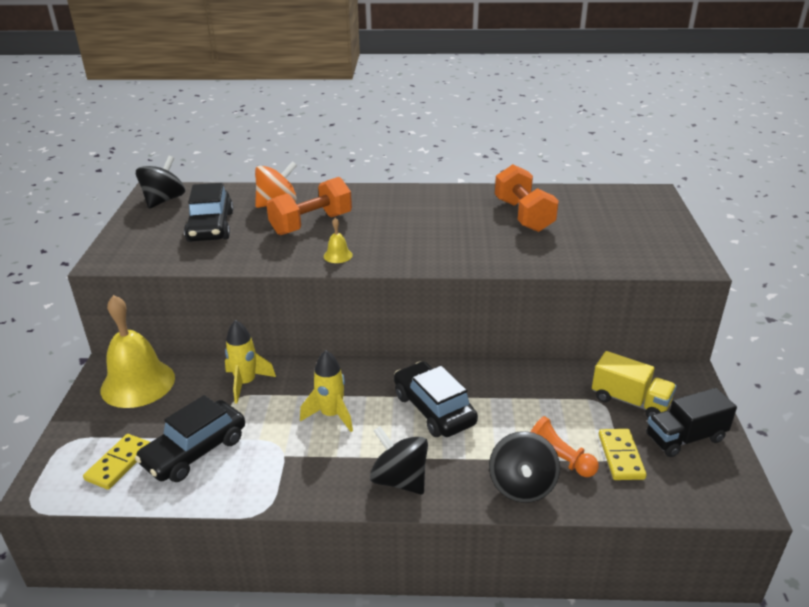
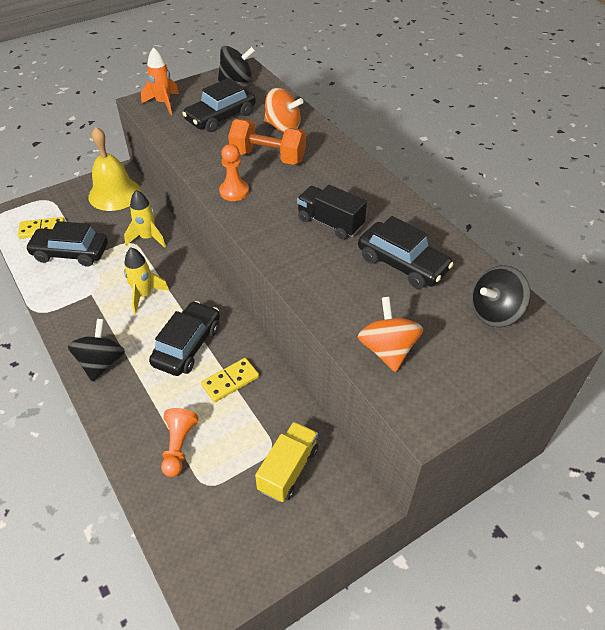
camera: 55 degrees right, 15 degrees up
yellow bell [324,218,353,263] -> orange pawn [219,144,249,201]
black spinning top [489,431,560,503] -> black spinning top moved to [472,265,531,327]
orange dumbbell [495,164,559,232] -> black car [358,216,454,289]
yellow truck [592,351,677,417] -> yellow truck turned 150 degrees counterclockwise [255,422,318,502]
yellow domino [599,429,646,480] -> yellow domino moved to [201,358,259,402]
black truck [646,388,737,457] -> black truck moved to [297,185,367,239]
none -> orange rocket [141,47,179,115]
none -> orange spinning top [358,297,423,372]

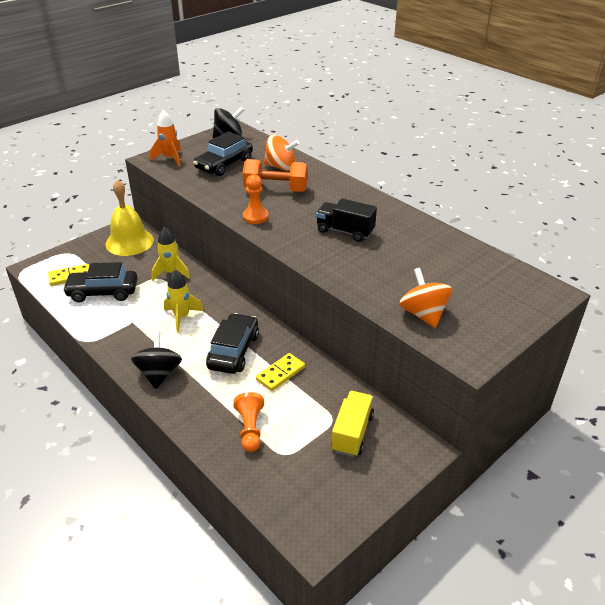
camera: 10 degrees left, 10 degrees down
black car [358,216,454,289] -> none
black spinning top [472,265,531,327] -> none

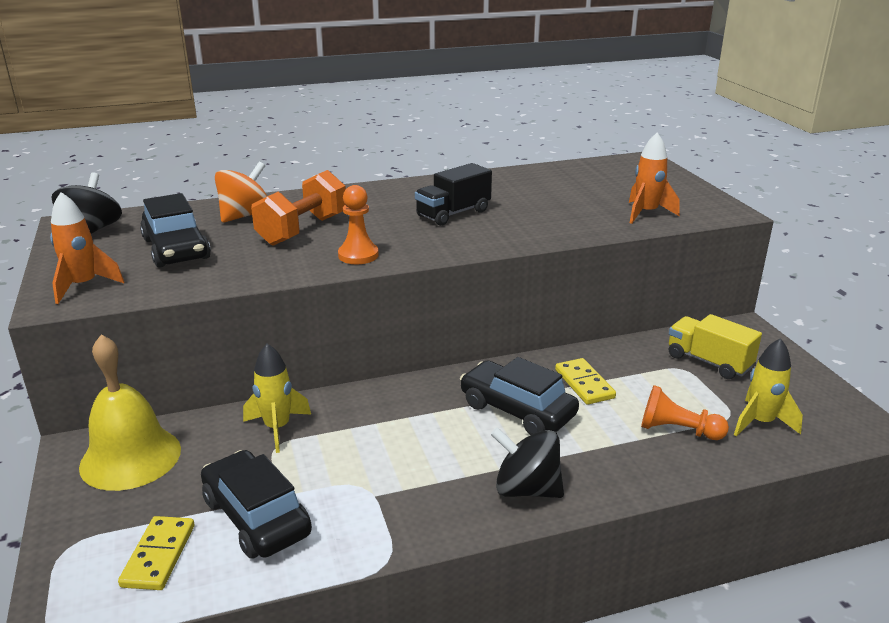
camera: 65 degrees left, 10 degrees down
black car [63,262,138,302] -> black car turned 120 degrees clockwise [201,450,312,559]
yellow rocket [164,270,204,333] -> yellow rocket moved to [734,338,803,437]
orange spinning top [399,268,452,328] -> orange rocket [629,133,680,224]

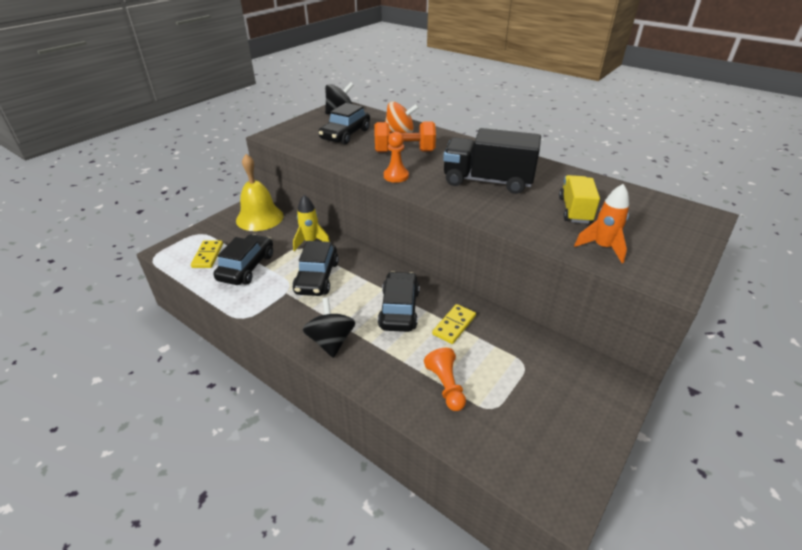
camera: 55 degrees right, 10 degrees up
orange rocket [50,192,124,304] -> none
yellow domino [118,516,194,590] -> yellow domino turned 60 degrees counterclockwise [191,240,223,268]
black truck [415,163,492,226] -> black truck [443,128,541,194], size x1.61
yellow truck [669,314,762,379] -> yellow truck moved to [559,175,600,223]
yellow rocket [734,338,803,437] -> none
none -> black car [292,241,339,296]

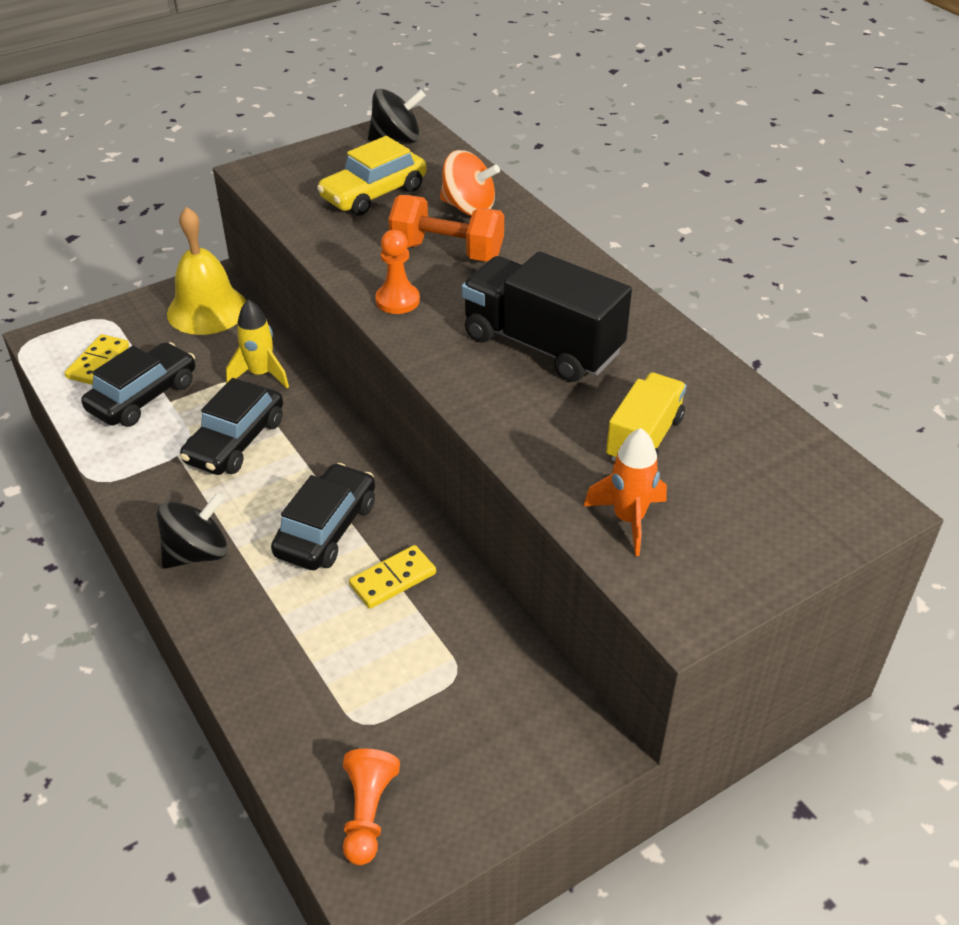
camera: 20 degrees right, 5 degrees up
black spinning top [303,297,355,358] -> black spinning top turned 45 degrees clockwise [157,493,228,569]
black car [319,103,370,145] -> yellow car [317,136,426,215]
orange pawn [424,348,466,411] -> orange pawn moved to [343,749,400,865]

